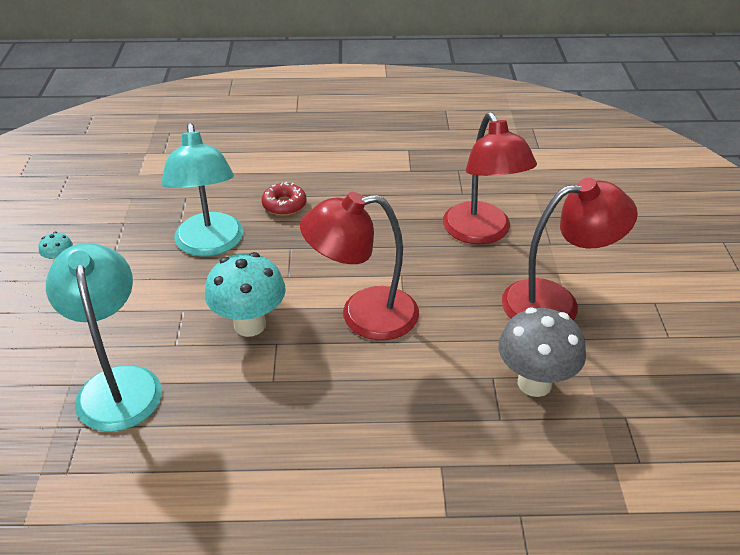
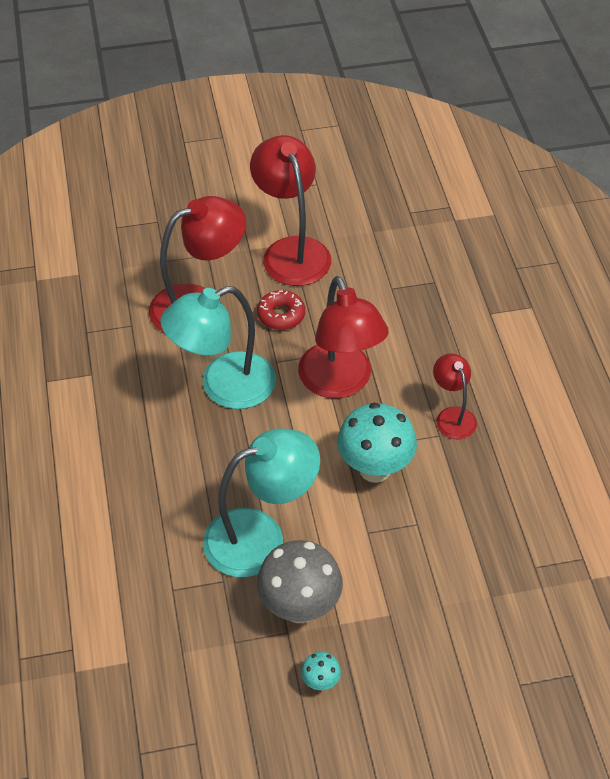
camera: 100 degrees left, 10 degrees up
turquoise lamp [46,243,162,432] -> turquoise lamp moved to [160,286,276,409]
red donut [262,182,306,216] -> red donut moved to [257,290,305,330]
grey mushroom [498,307,586,397] -> grey mushroom moved to [257,540,343,623]
none -> red lamp [433,353,477,439]

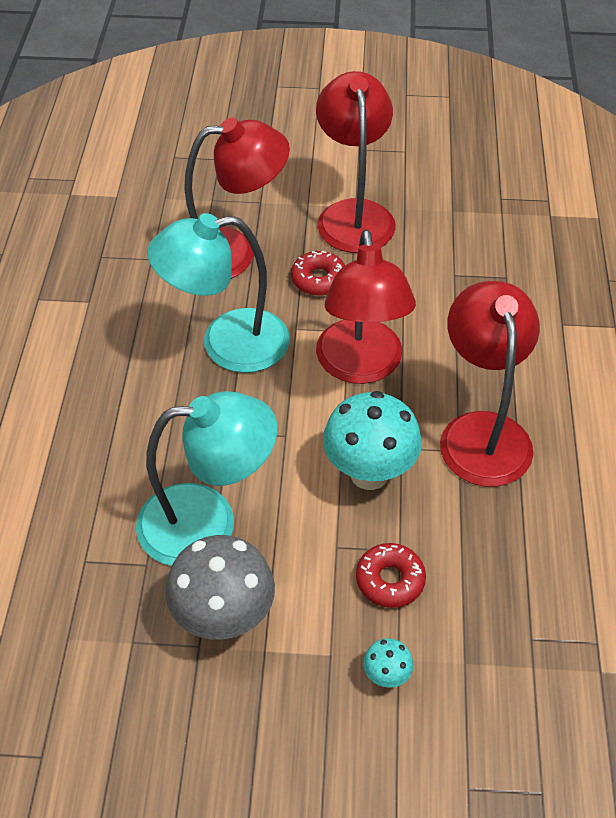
camera: 15 degrees right, 0 degrees up
turquoise mushroom [301,652,341,690] -> turquoise mushroom moved to [363,638,413,688]
red lamp [433,353,477,439] -> red lamp [440,281,540,487], size x1.86
none -> red donut [356,543,426,608]

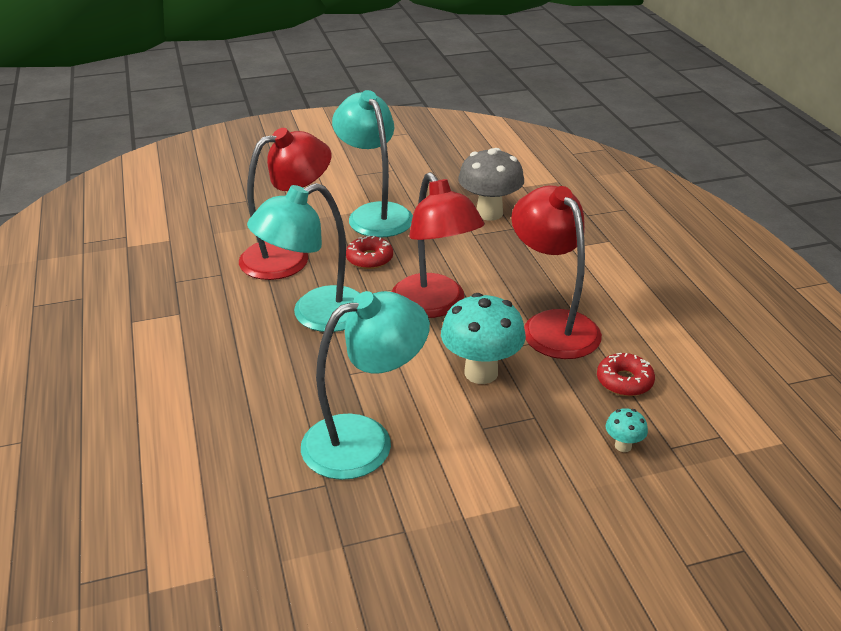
camera: 20 degrees left, 15 degrees down
grey mushroom [165,535,275,640] -> grey mushroom moved to [458,148,524,221]
red lamp [316,71,396,253] -> turquoise lamp [332,90,413,237]
red donut [356,543,426,608] -> red donut moved to [597,353,655,396]
turquoise mushroom [363,638,413,688] -> turquoise mushroom moved to [606,408,648,452]

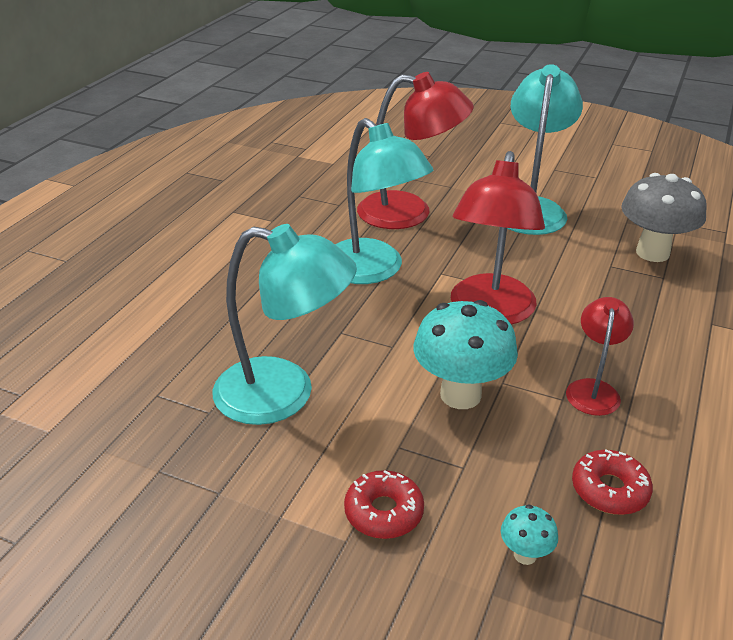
camera: 40 degrees right, 0 degrees up
turquoise lamp [247,183,360,332] -> turquoise lamp turned 135 degrees counterclockwise [335,118,433,284]
red donut [346,236,393,269] -> red donut moved to [344,470,424,539]
red lamp [511,185,602,359] -> red lamp [566,297,634,416], size x0.54

